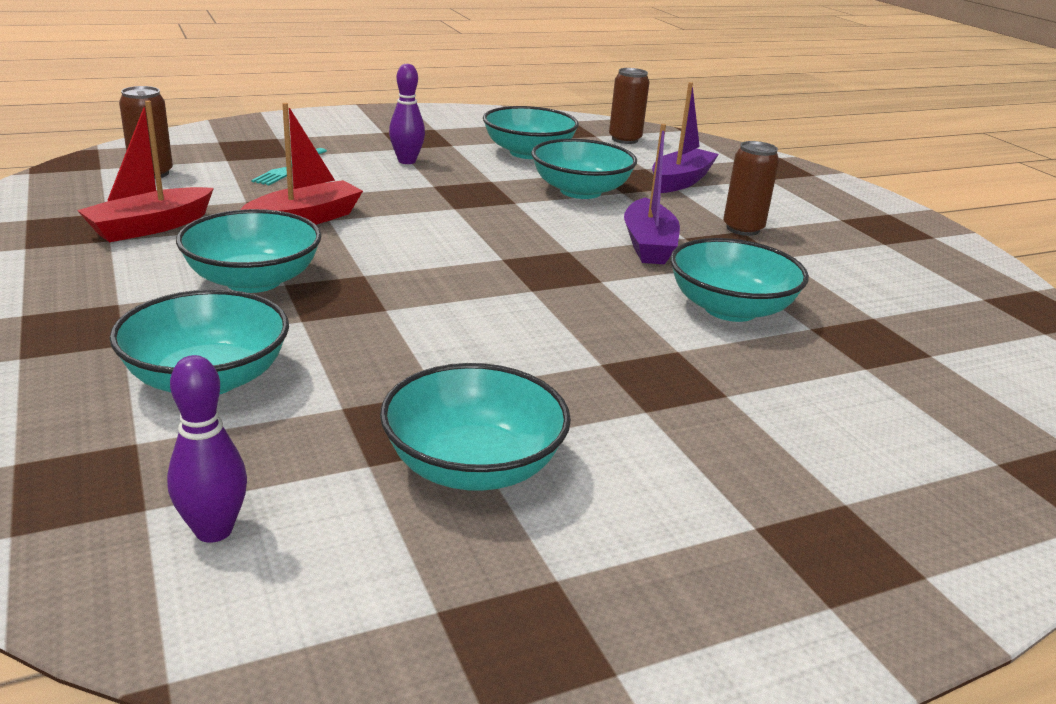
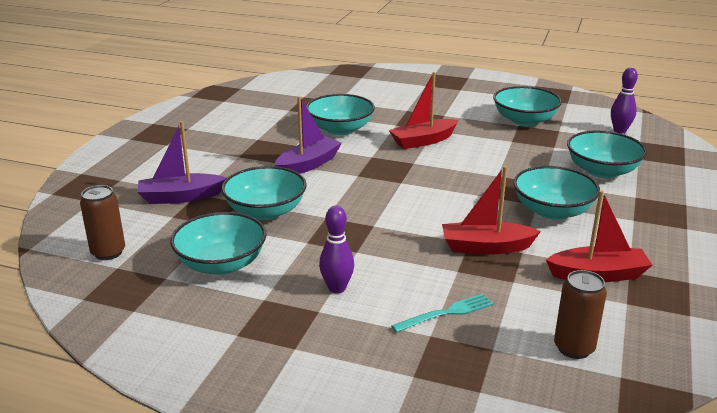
camera: 135 degrees left, 0 degrees up
brown can [723,141,779,236] -> none
none -> red boat [389,72,458,149]

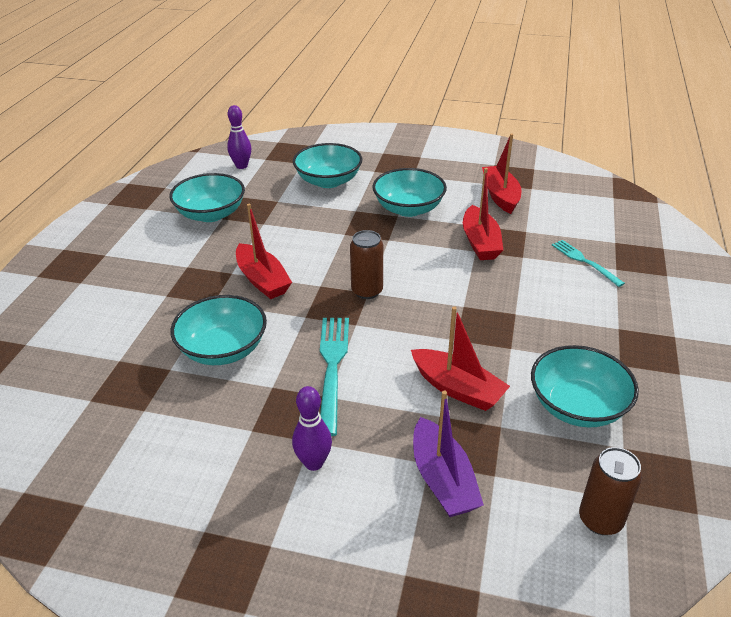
camera: 95 degrees left, 10 degrees up
turquoise bowl [221,166,307,220] -> red boat [411,306,510,411]
purple boat [275,96,342,174] -> turquoise fork [320,318,349,436]
purple bowling pin [319,206,354,293] -> purple bowling pin moved to [292,386,332,471]
brown can [554,270,607,359] -> brown can moved to [350,230,383,299]

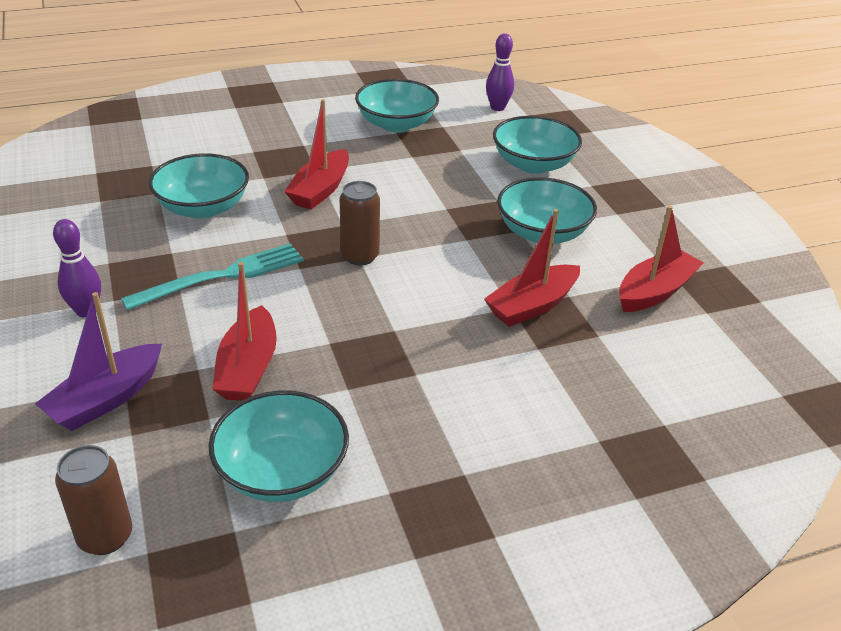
camera: 55 degrees right, 0 degrees up
turquoise fork [552,240,625,287] -> none

